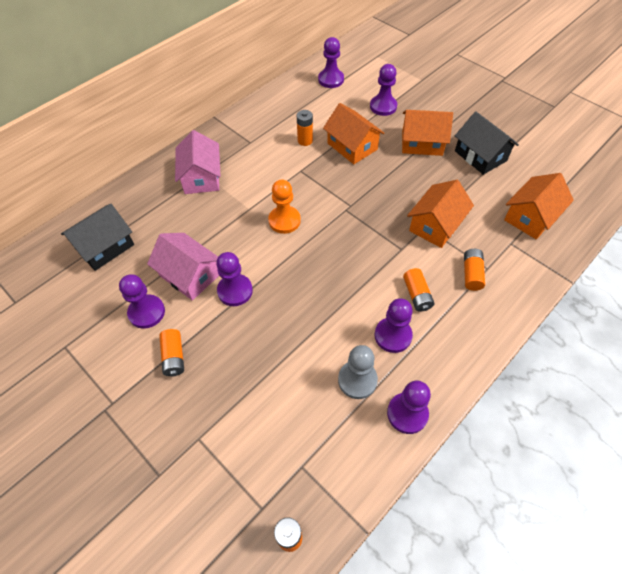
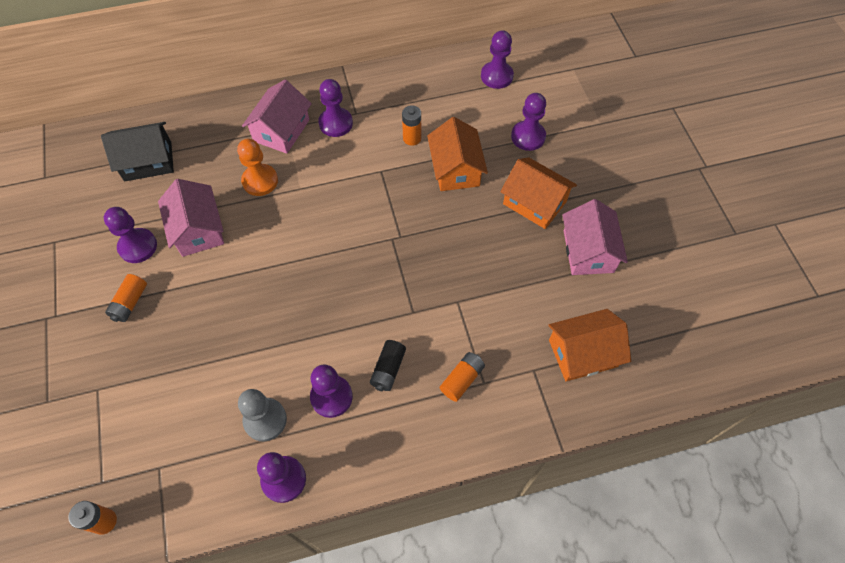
camera: 30 degrees right, 5 degrees up
purple pawn [216,252,253,306] -> purple pawn moved to [318,79,353,137]
orange pawn [268,179,301,234] -> orange pawn moved to [237,139,278,196]
orange battery [403,268,434,312] -> black battery [370,340,406,391]
orange house [407,180,474,248] -> none
black house [455,111,519,175] -> pink house [563,199,628,275]

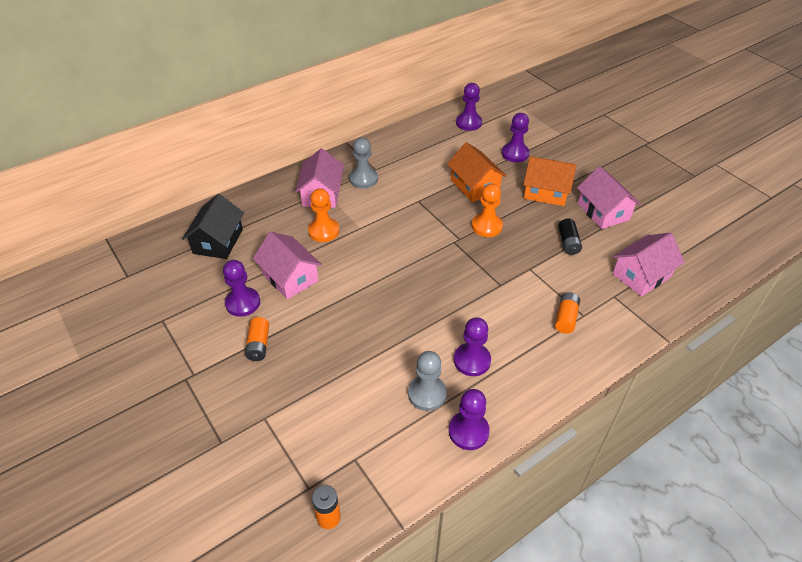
camera: 20 degrees left, 15 degrees down
black house [101,122,174,181] -> black house turned 45 degrees counterclockwise [182,194,244,259]
purple pawn [318,79,353,137] -> grey pawn [349,137,378,189]
black battery [370,340,406,391] -> black battery moved to [558,219,582,255]
orange battery [402,105,421,146] -> none
orange house [548,309,631,381] -> pink house [612,233,685,297]
none -> orange pawn [472,184,503,237]

